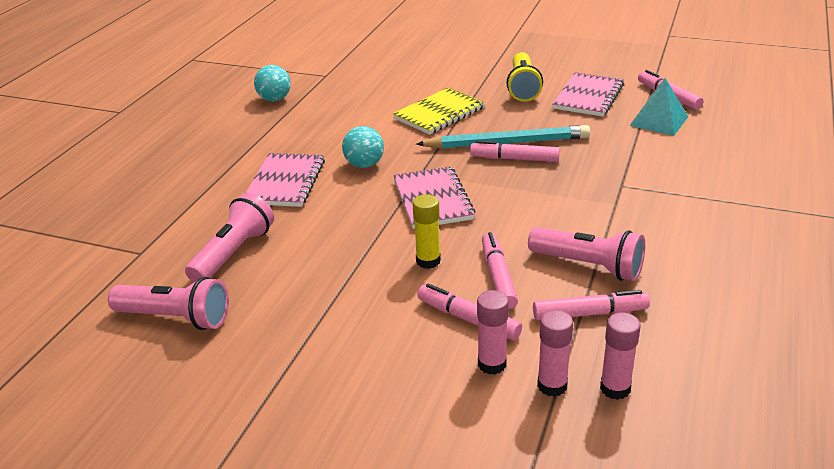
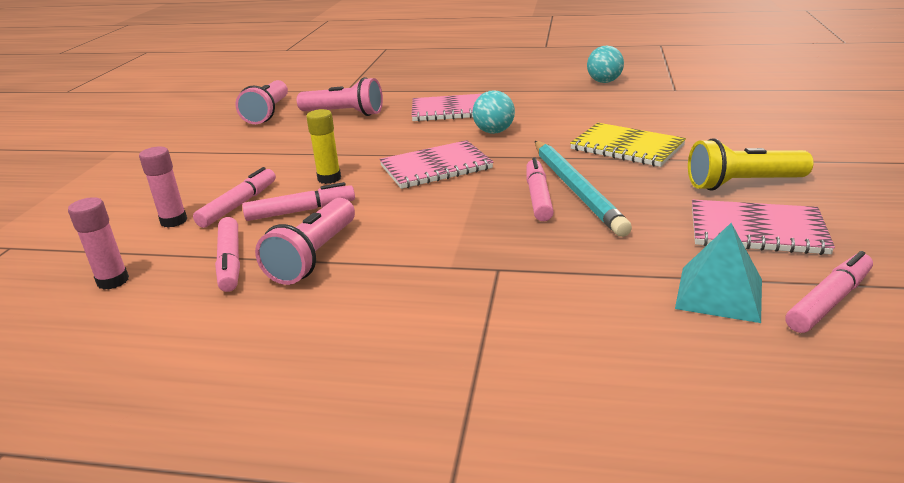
camera: 80 degrees right, 5 degrees down
pink glue stick [537,310,573,397] -> none

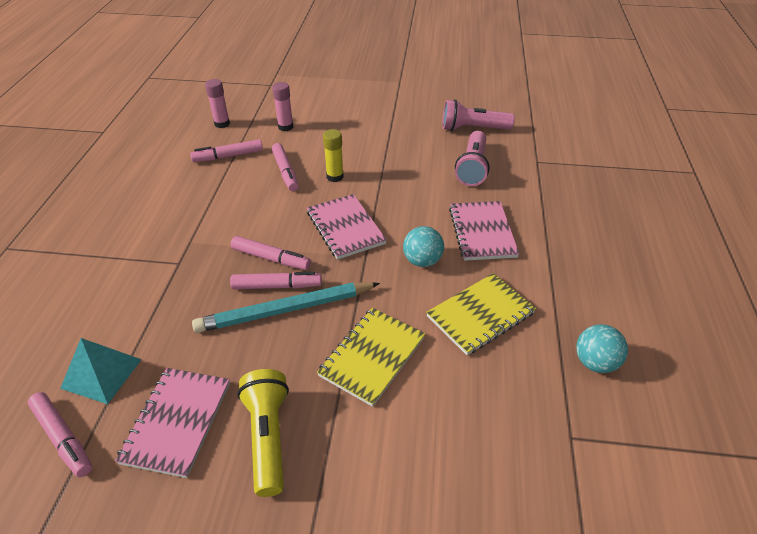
camera: 85 degrees right, 15 degrees up
pink marker [193,167,276,228] -> pink marker moved to [231,236,311,270]
pink flashlight [255,198,355,285] -> none
none -> yellow notebook [426,273,536,355]

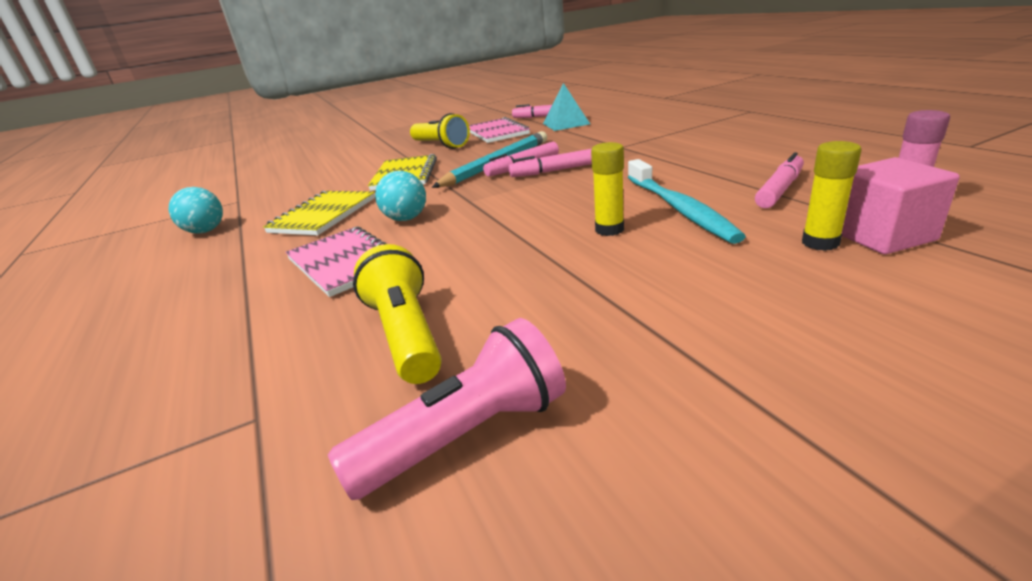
camera: 150 degrees right, 15 degrees down
pink glue stick [272,82,293,131] -> yellow glue stick [802,141,861,251]
pink marker [272,143,299,191] -> turquoise toothbrush [628,159,746,244]
pink notebook [307,194,387,260] -> none
pink flashlight [455,131,490,186] -> yellow flashlight [353,244,442,384]
none -> pink cube [842,157,960,254]

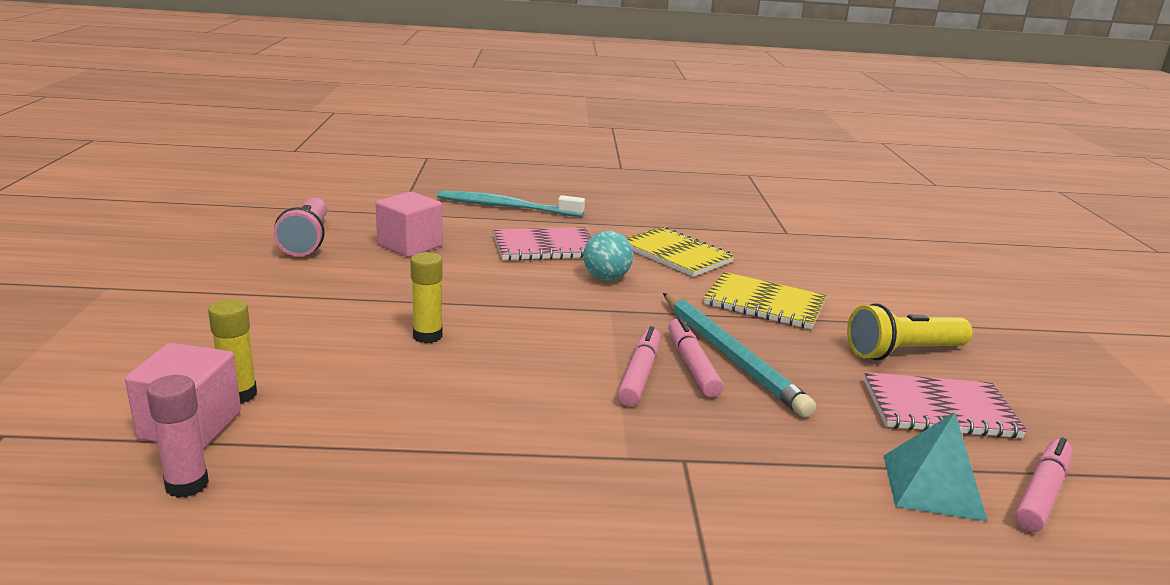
camera: 110 degrees right, 5 degrees down
turquoise ball [169,187,223,234] -> none
yellow flashlight [353,244,442,384] -> pink cube [376,191,443,257]
turquoise toothbrush [628,159,746,244] -> turquoise toothbrush moved to [437,191,585,217]
pink marker [755,152,804,208] -> none

